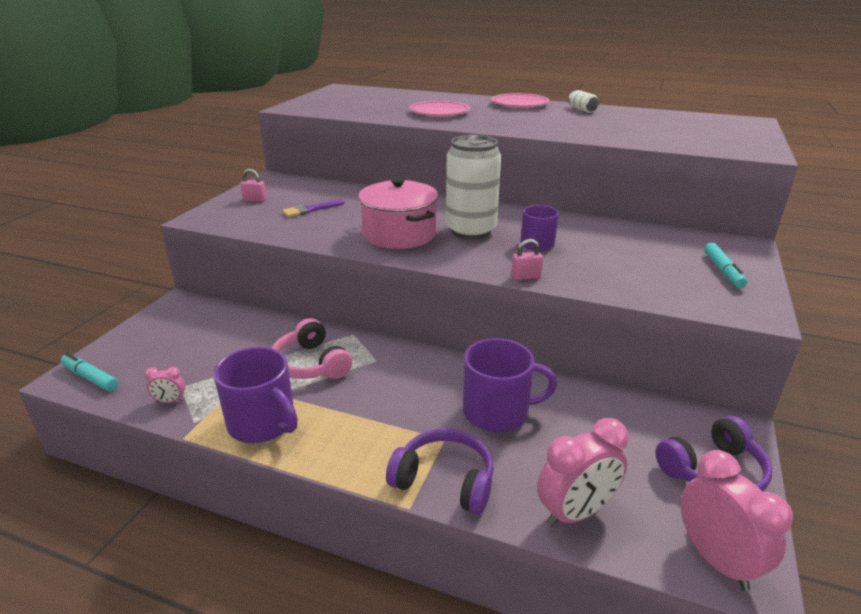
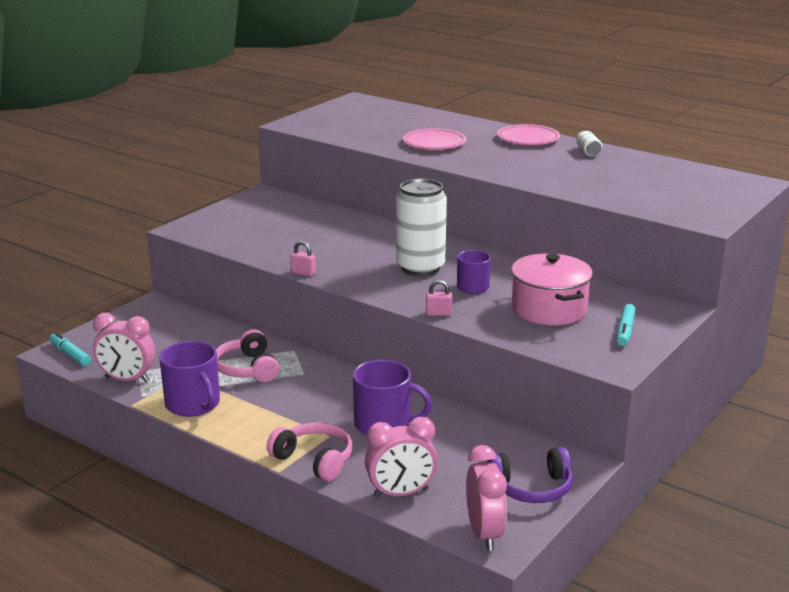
camera: 15 degrees right, 5 degrees down
pink clock [145,367,185,403] -> pink clock [93,313,155,383], size x2.11
pink padlock [240,169,266,202] -> pink padlock moved to [291,241,316,276]
purple brush [282,199,344,217] -> none
pink pot [358,178,438,249] -> pink pot moved to [511,253,593,325]
purple headphones [386,429,494,514] -> pink headphones [267,423,352,481]

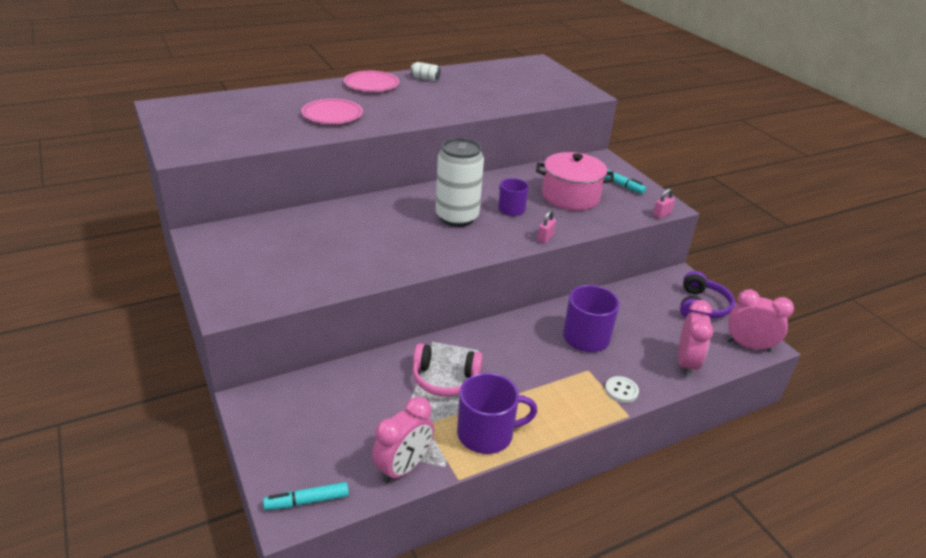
camera: 65 degrees left, 10 degrees up
pink headphones [267,423,352,481] -> white button [605,376,639,403]
pink padlock [291,241,316,276] -> pink padlock moved to [653,188,675,219]

